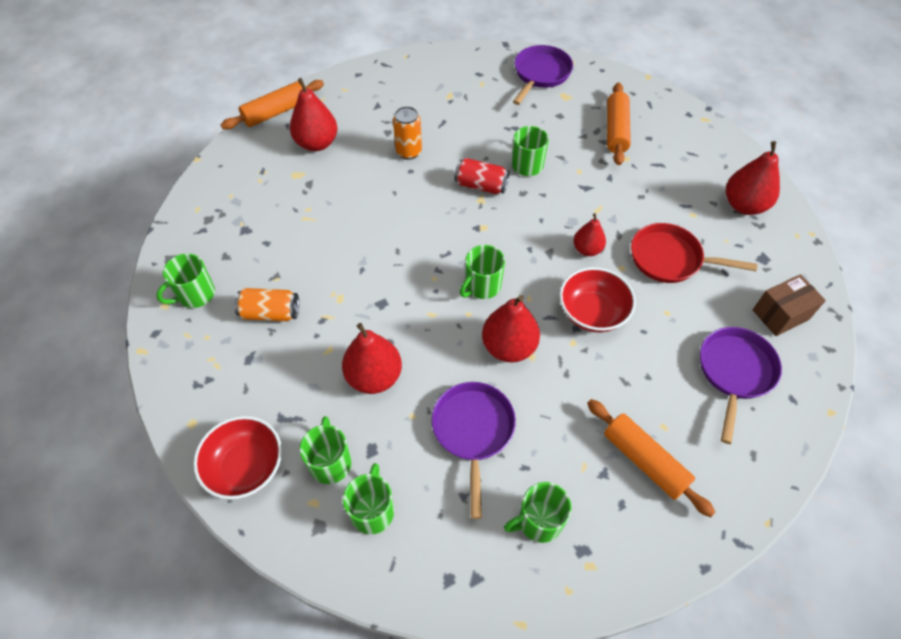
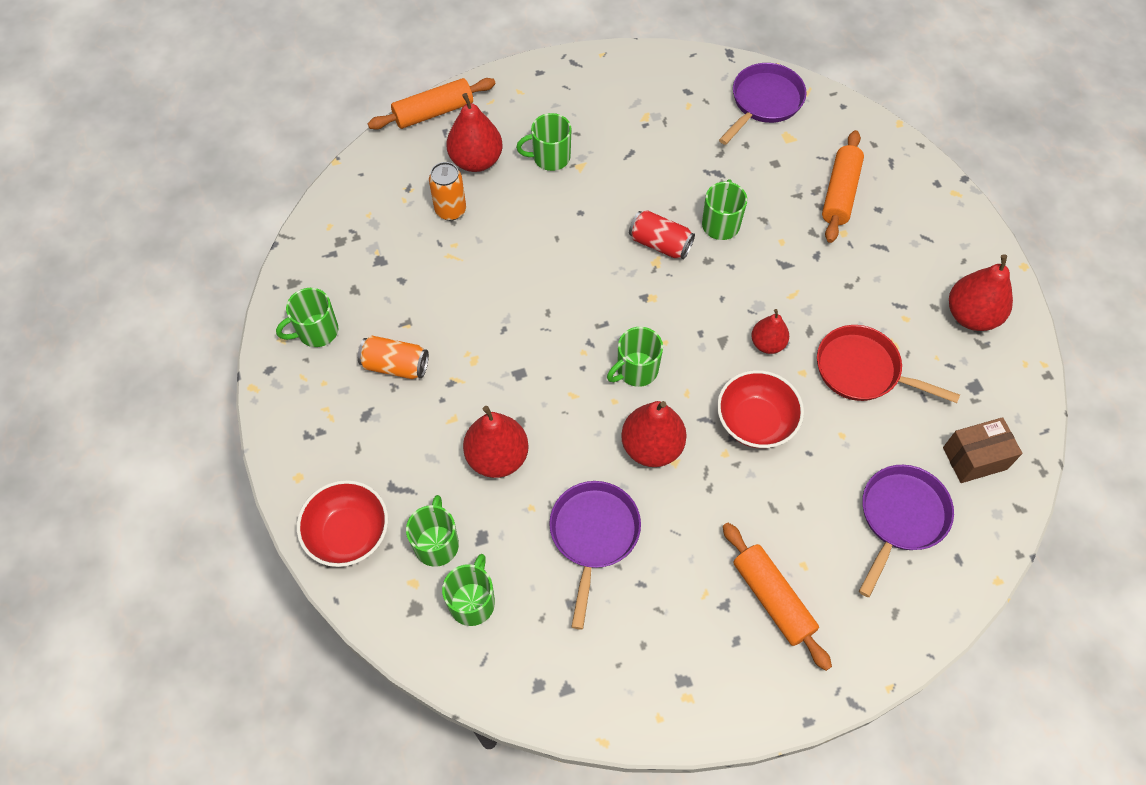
camera: 10 degrees right, 5 degrees up
orange can [393,106,422,159] -> orange can moved to [429,162,466,221]
green mug [504,482,572,543] -> green mug moved to [516,113,572,171]

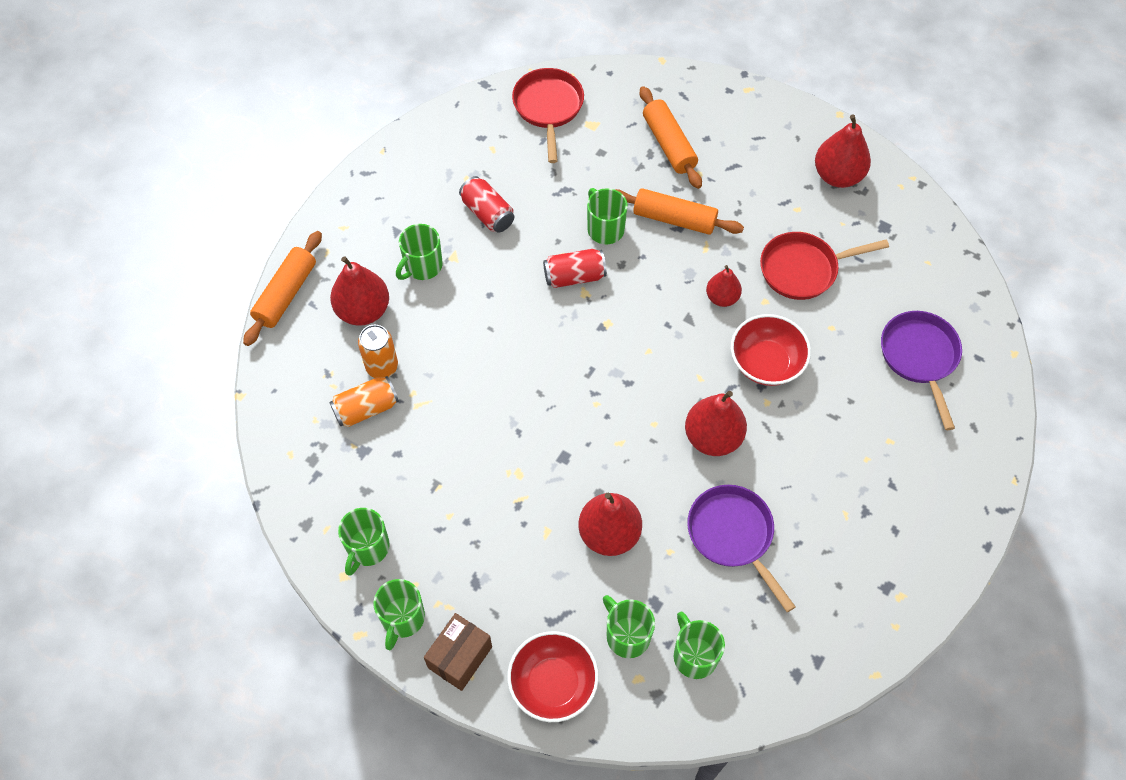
camera: 40 degrees left, 0 degrees up
orange can [358,336,429,379] -> orange can moved to [329,376,399,427]
green mug [607,327,663,387] -> green mug moved to [373,579,425,650]
purple pan [719,63,807,145] -> red pan [512,68,584,163]
orange rolling pin [723,523,832,671] -> orange rolling pin moved to [616,188,744,235]
brown box [943,417,1022,483] -> brown box moved to [424,613,492,691]
none -> red can [459,176,514,233]

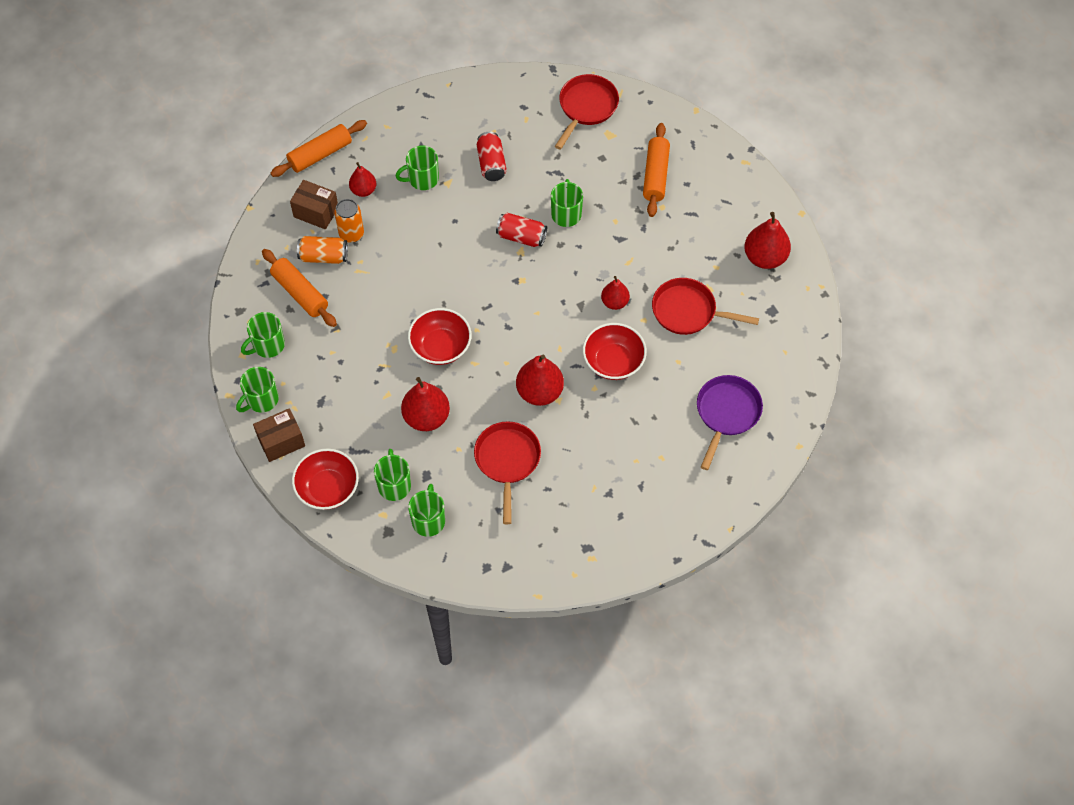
camera: 30 degrees right, 0 degrees up
red pear [330,256,389,326] -> red pear [349,162,376,197], size x0.61
orange rolling pin [616,188,744,235] -> orange rolling pin moved to [262,249,337,327]
purple pan [687,485,796,612] -> red pan [474,421,541,524]
none -> brown box [290,180,338,229]
none -> red bowl [408,308,472,365]

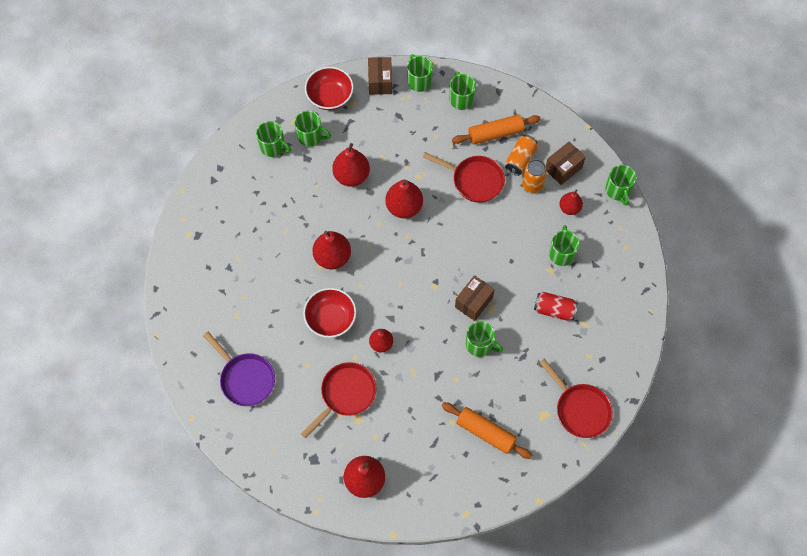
camera: 115 degrees right, 5 degrees up
orange rolling pin [270,120,367,177] -> green mug [605,165,636,205]
red bowl [408,308,472,365] -> red pear [385,180,423,218]
red pan [474,421,541,524] -> red pan moved to [423,152,505,202]
red can [496,213,547,247] -> brown box [455,275,495,321]

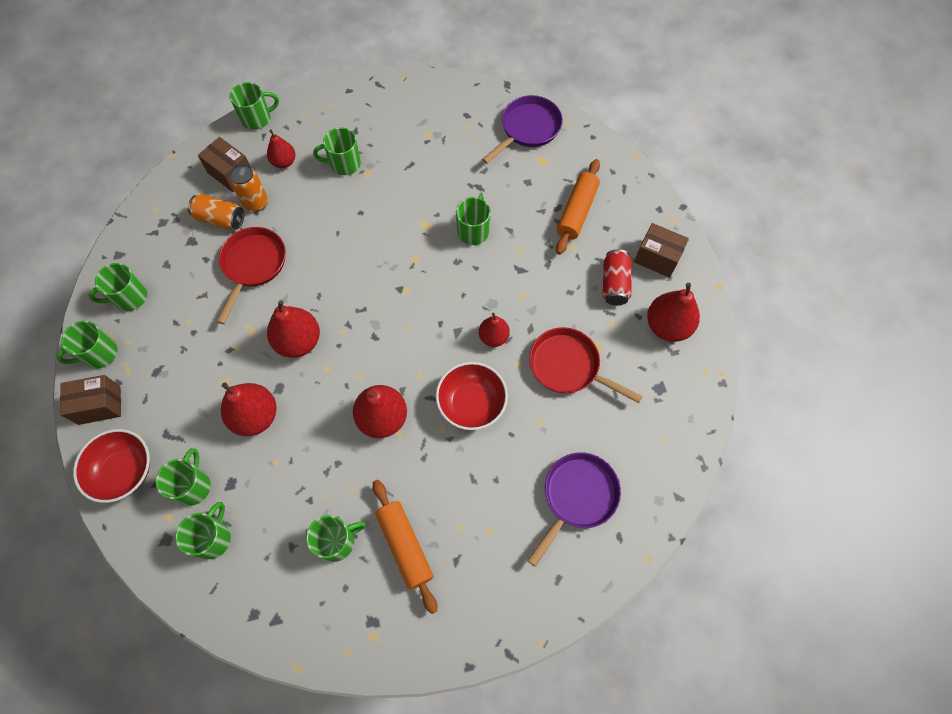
camera: 100 degrees left, 0 degrees up
orange rolling pin [452,114,541,145] -> orange rolling pin moved to [373,480,437,614]
brown box [455,275,495,321] -> brown box moved to [634,223,689,278]
red can [534,292,578,321] -> red can moved to [603,249,632,305]
red pan [539,359,613,438] -> purple pan [482,95,563,164]
none -> green mug [306,515,366,562]

